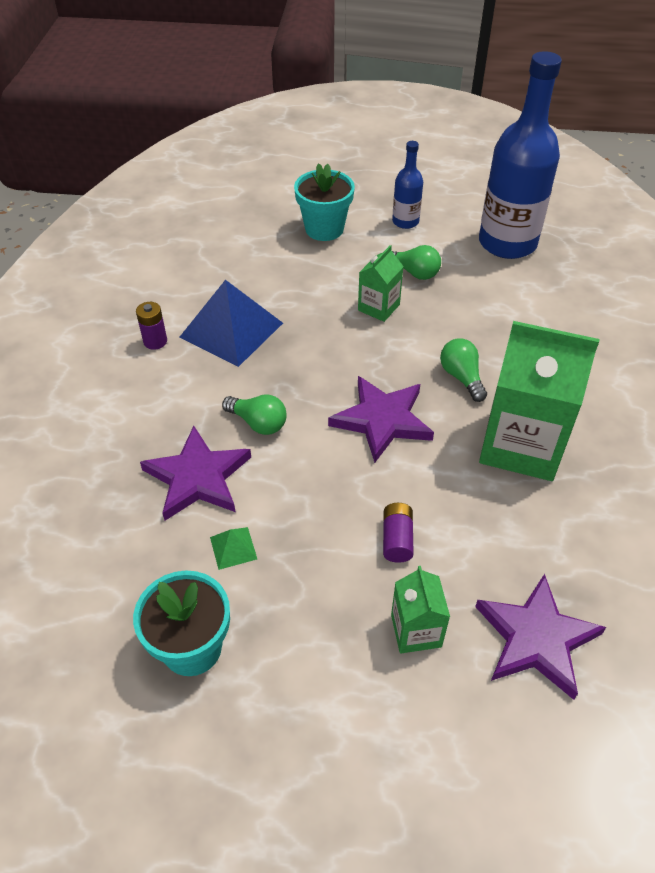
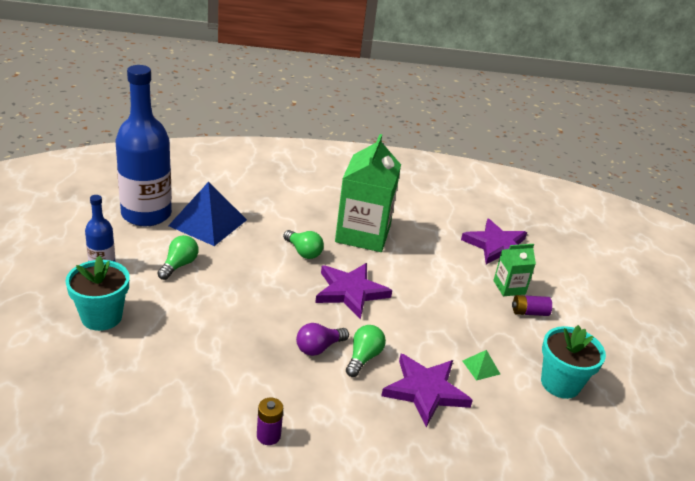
camera: 100 degrees left, 15 degrees down
blue pyramid [180,280,283,367] -> blue pyramid moved to [168,182,247,246]
green carton [358,245,404,322] -> none
purple battery [383,503,414,563] -> purple battery moved to [512,295,552,316]
green light bulb [440,338,487,402] -> green light bulb turned 105 degrees counterclockwise [283,230,324,259]
none -> purple light bulb [296,323,349,356]

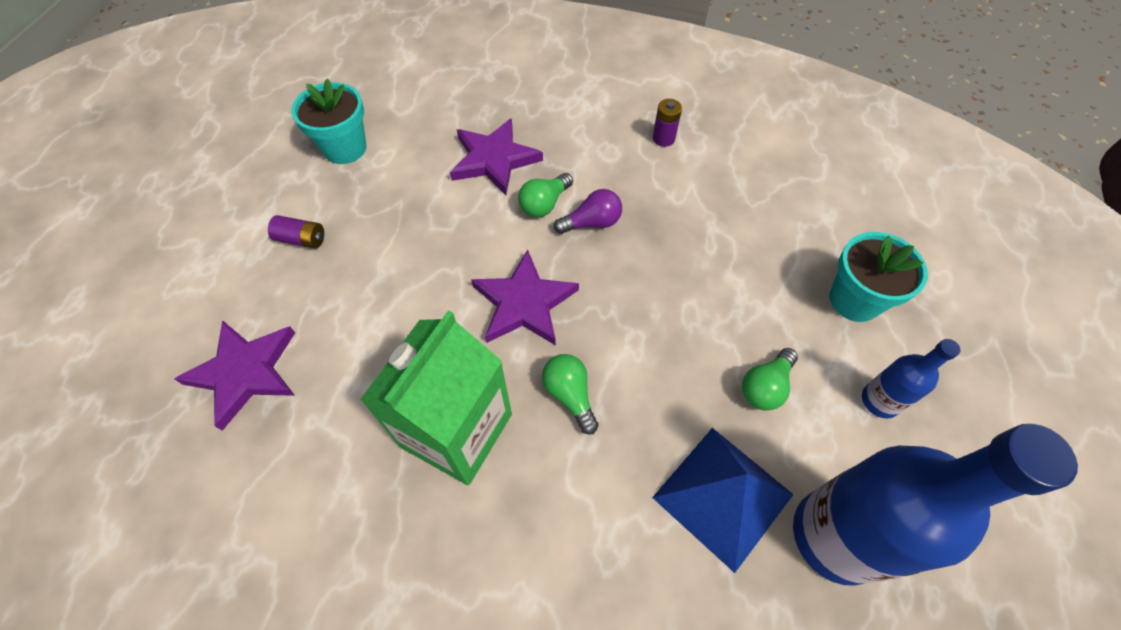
camera: 160 degrees left, 25 degrees up
green pyramid [463,350,500,381] -> none
green carton [493,244,536,296] -> none

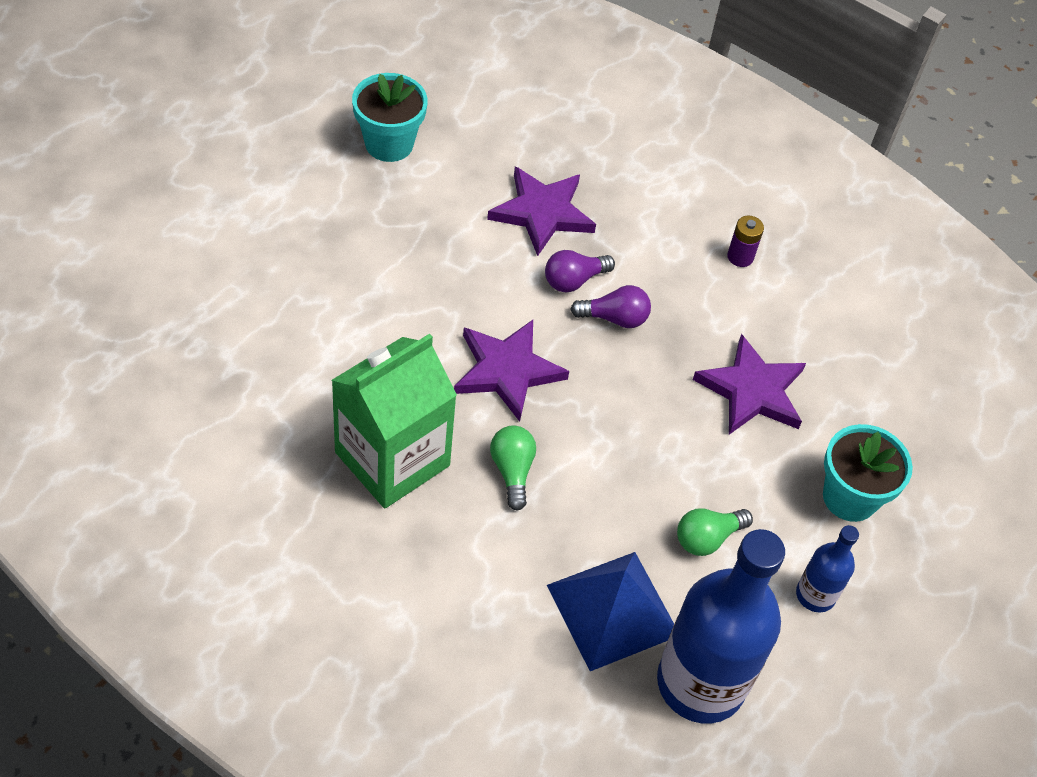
camera: 15 degrees right, 5 degrees down
purple star [175,320,295,431] -> purple star moved to [693,334,806,435]
purple battery [268,215,324,249] -> none
green light bulb [518,173,573,217] -> purple light bulb [545,250,615,292]

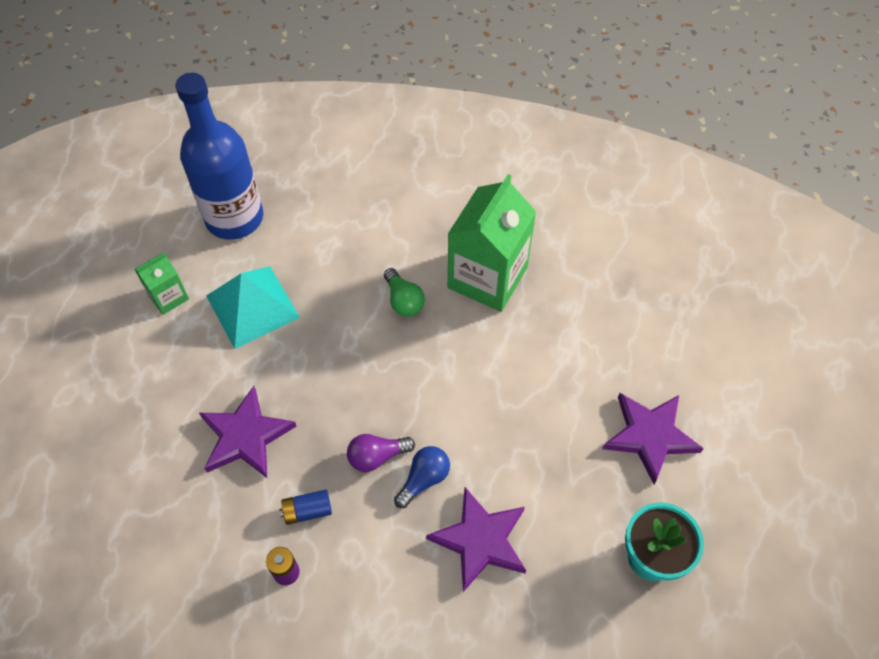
camera: 165 degrees right, 5 degrees up
purple star [454,320,569,422] -> purple star moved to [602,393,704,484]
purple light bulb [545,250,615,292] -> blue light bulb [394,446,450,508]
blue pyramid [547,552,674,671] -> none
green light bulb [677,508,753,556] -> turquoise pyramid [206,266,300,349]
blue bottle [796,525,859,613] -> green carton [134,252,189,315]
turquoise flower pot [823,424,913,522] -> none
none -> blue battery [279,490,332,525]

